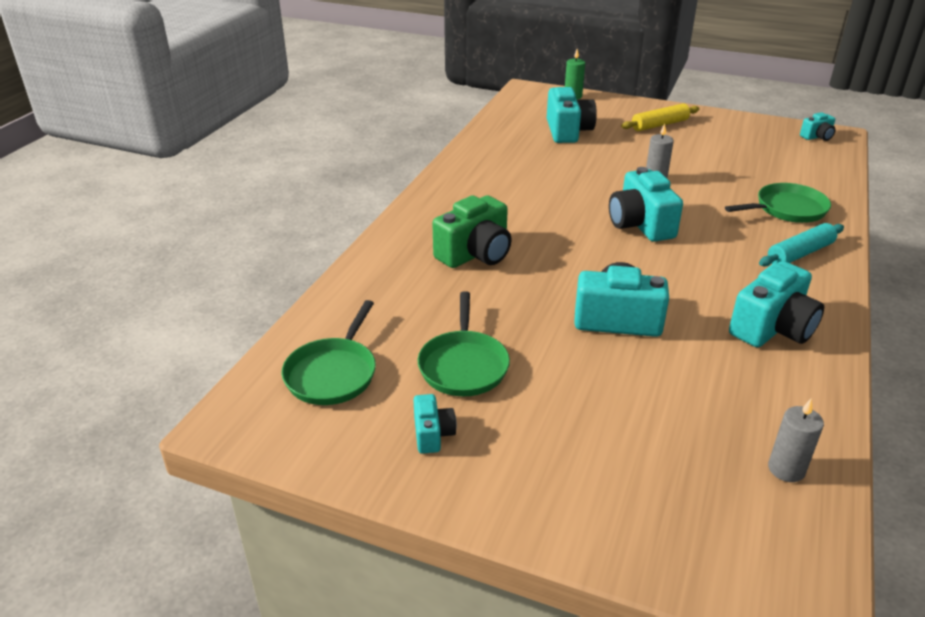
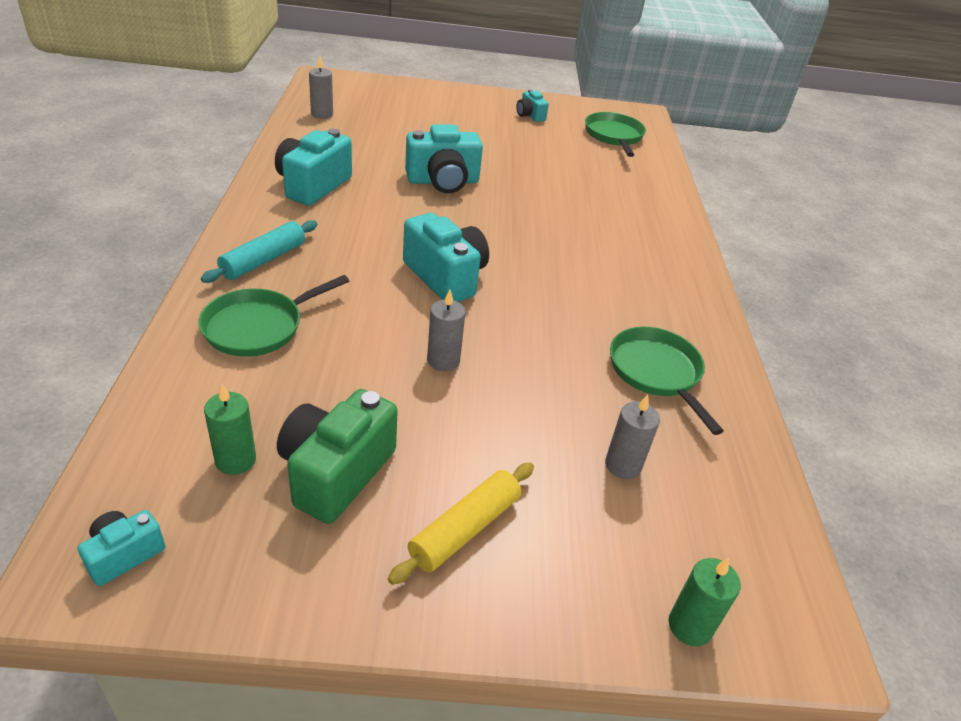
camera: 155 degrees right, 5 degrees up
green pan [418,291,510,396] -> green pan moved to [610,327,724,435]
green camera [432,195,512,268] -> green camera moved to [277,389,398,524]
turquoise camera [547,87,597,143] -> grey candle [605,395,660,479]
none -> green candle [204,384,256,475]

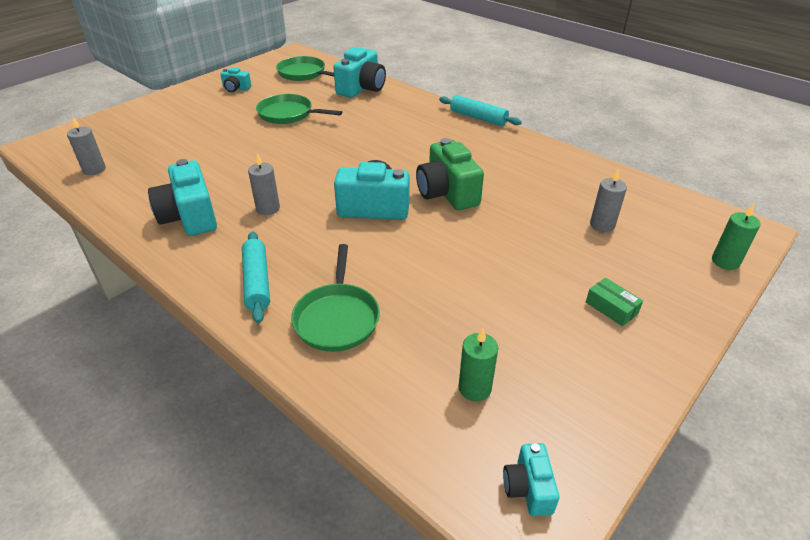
camera: 45 degrees left, 0 degrees up
green camera [277,389,398,524] -> green camera moved to [416,138,484,210]
yellow rolling pin [388,463,534,585] -> green box [586,278,643,327]
turquoise camera [405,124,483,193] -> turquoise camera moved to [333,47,386,98]
grey candle [427,290,465,371] -> grey candle moved to [248,153,280,215]
green pan [610,327,724,435] -> green pan moved to [256,94,342,124]
none -> turquoise rolling pin [439,95,522,126]

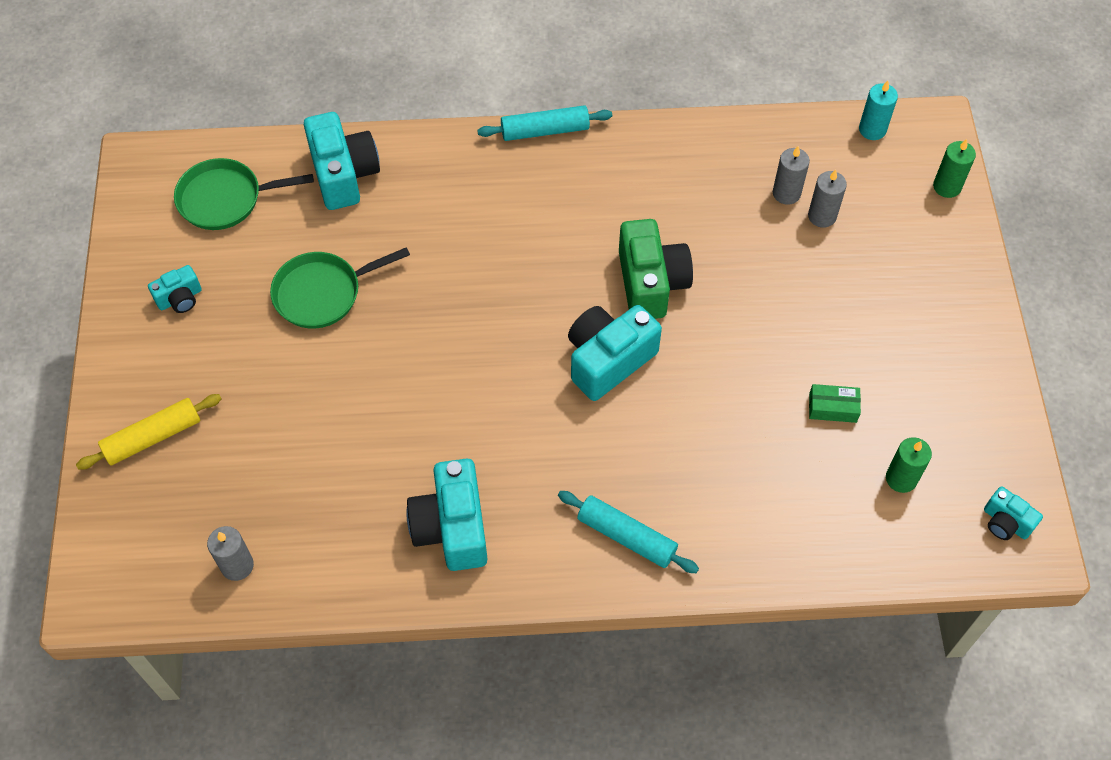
camera: 45 degrees left, 20 degrees up
turquoise camera [148,159,217,236] -> turquoise camera turned 60 degrees clockwise [406,458,487,571]
grey candle [248,153,280,215] -> grey candle moved to [773,146,810,205]
green pan [291,244,380,352] -> none
green camera [416,138,484,210] -> green camera turned 120 degrees counterclockwise [619,219,693,319]
green box [586,278,643,327] -> green box moved to [809,384,861,423]
none -> yellow rolling pin [76,394,222,470]
none -> turquoise candle [859,81,898,140]

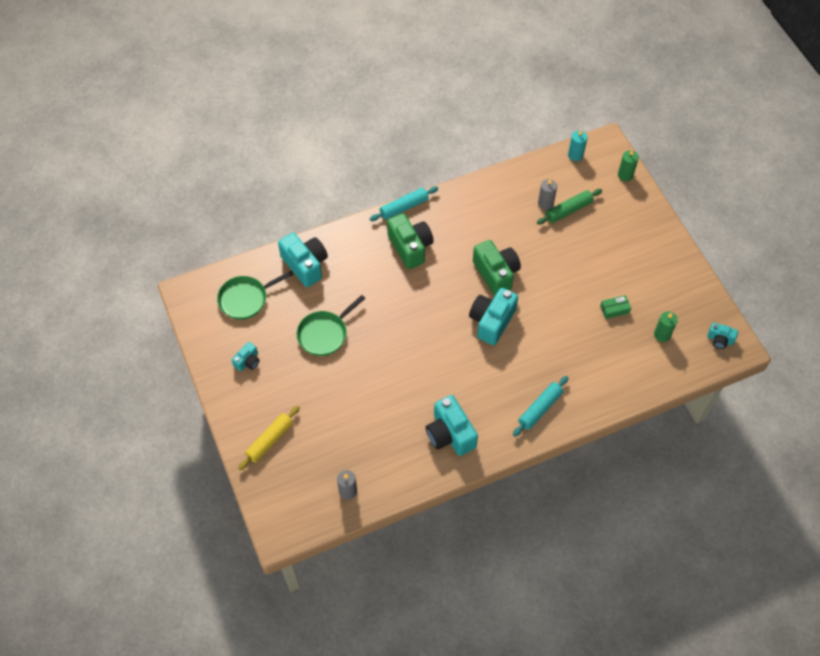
camera: 20 degrees left, 0 degrees up
turquoise rolling pin [558,491,699,573] -> turquoise rolling pin turned 60 degrees counterclockwise [513,376,568,437]
grey candle [808,169,847,228] -> green rolling pin [537,189,602,225]
none -> green camera [387,213,434,269]

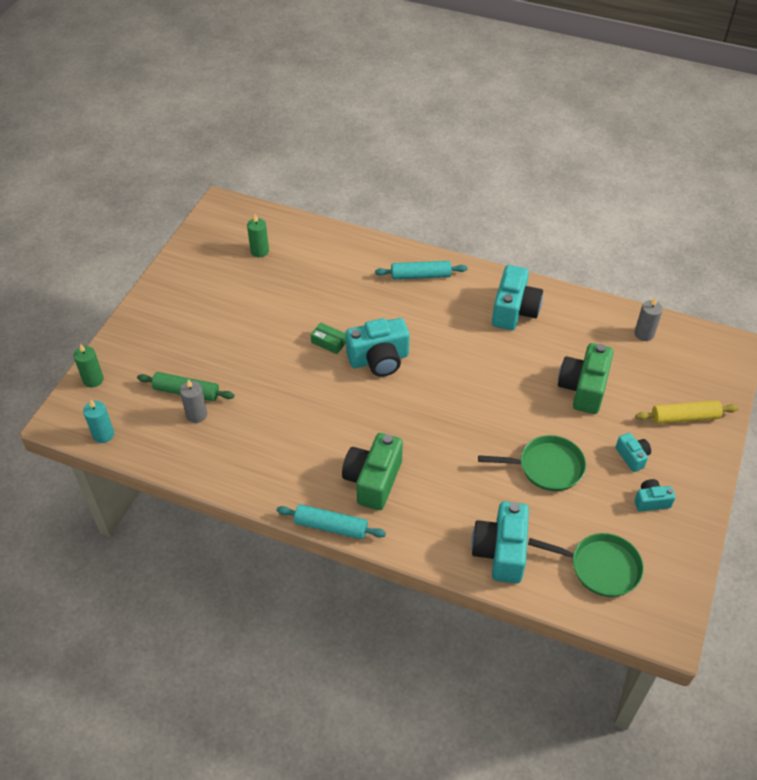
camera: 135 degrees left, 10 degrees down
green camera [473,240,521,296] -> green camera moved to [558,343,613,414]
green box [600,295,631,319] -> green box moved to [311,322,346,354]
turquoise camera [707,323,738,349] -> turquoise camera moved to [616,433,651,472]

